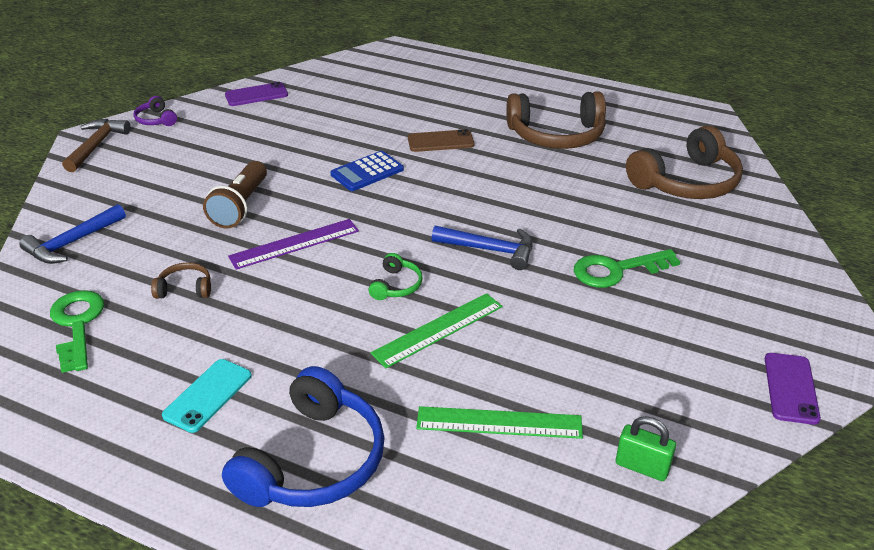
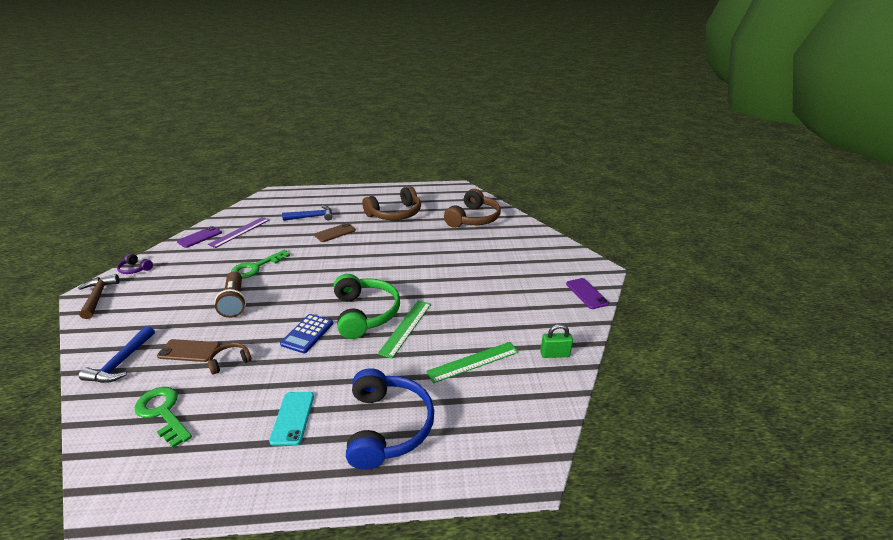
camera: 30 degrees left, 5 degrees down
purple ruler [228,219,359,270] -> purple ruler moved to [208,217,270,248]
blue calculator [330,151,404,191] -> blue calculator moved to [280,314,333,353]
green headphones [369,253,423,300] -> green headphones [334,274,400,339], size x2.21
blue hammer [432,226,533,270] -> blue hammer moved to [282,205,333,221]
green key [574,249,680,288] -> green key moved to [231,250,290,279]
none -> brown phone [157,339,220,362]

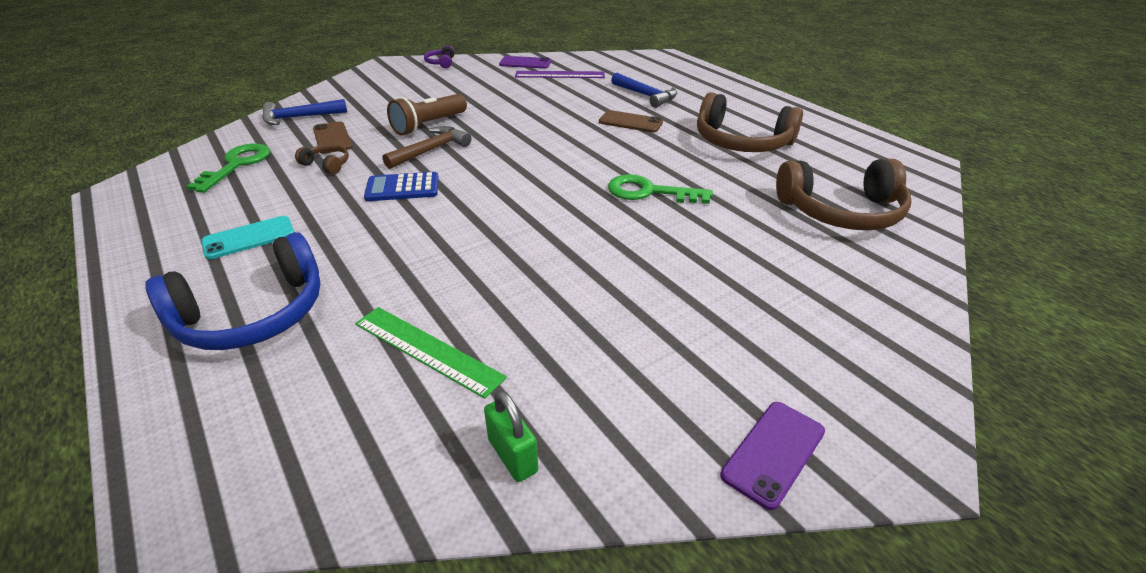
camera: 60 degrees right, 5 degrees up
brown hammer [78,274,120,319] -> brown hammer moved to [383,126,471,169]
green key [231,250,290,279] -> green key moved to [608,174,713,204]
green headphones [334,274,400,339] -> none
green ruler [378,300,431,359] -> none

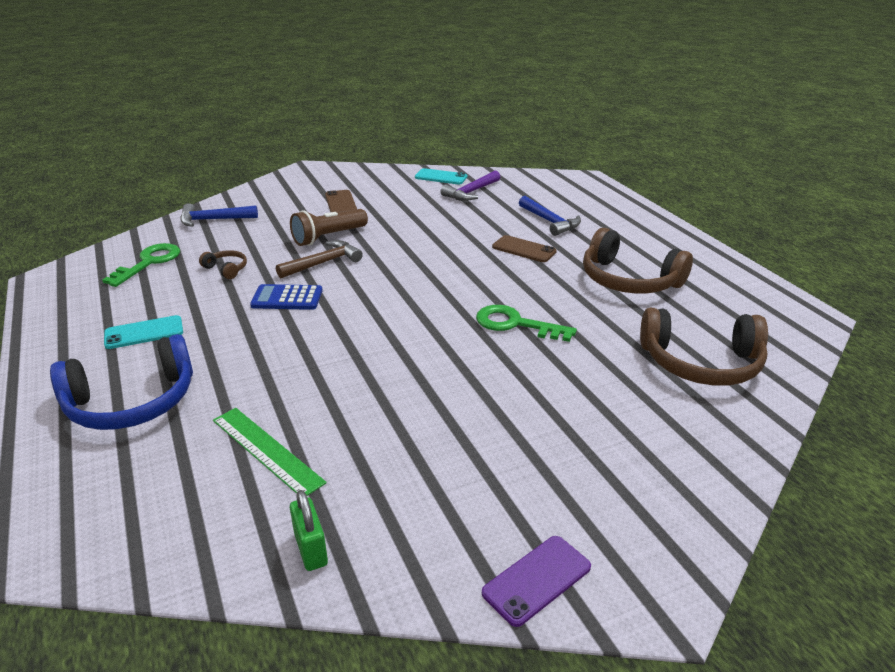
camera: 10 degrees right, 5 degrees down
brown phone [313,121,353,154] -> brown phone moved to [325,190,357,213]
purple headphones [424,45,455,68] -> none
purple phone [499,56,551,69] -> turquoise phone [415,168,467,184]
purple ruler [515,71,605,78] -> purple hammer [440,170,500,201]

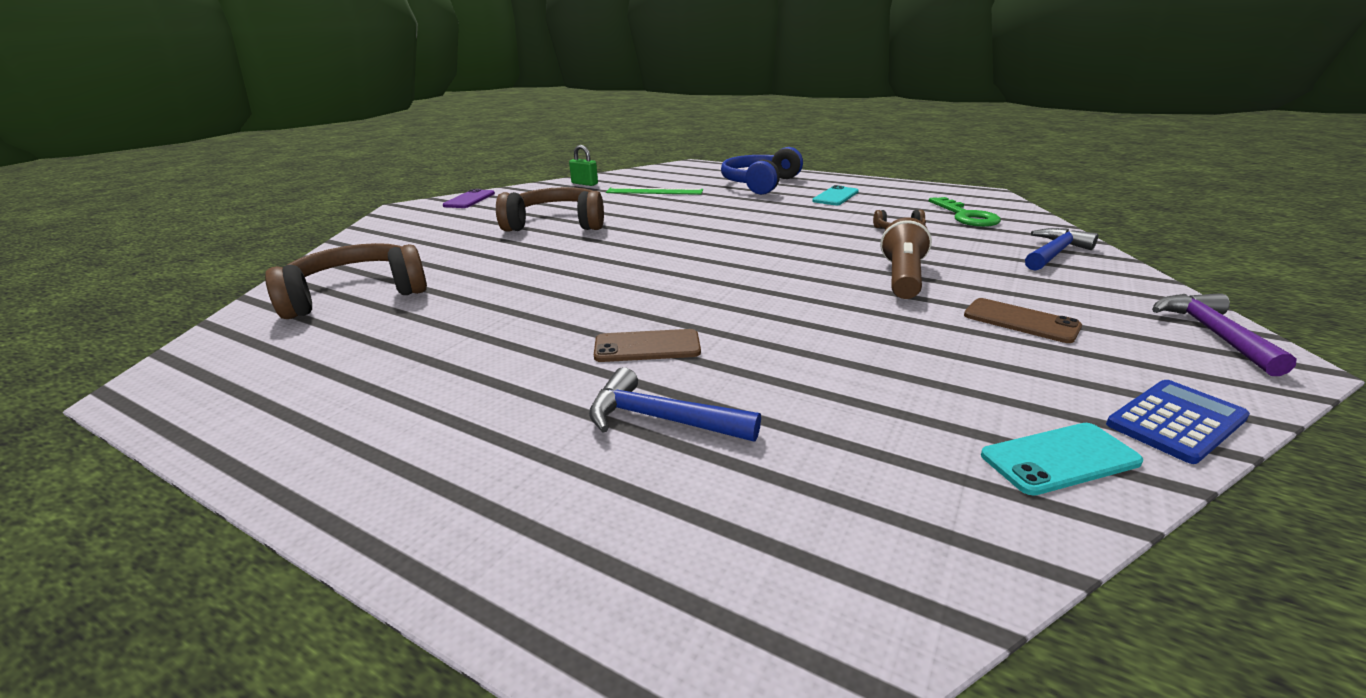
camera: 145 degrees right, 5 degrees down
blue calculator [250,284,323,310] -> blue calculator moved to [1106,380,1250,464]
brown hammer [276,240,363,278] -> none
purple hammer [440,170,500,201] -> purple hammer moved to [1152,293,1297,376]
green key [476,305,577,342] -> none
brown headphones [583,228,693,293] -> brown headphones moved to [496,187,604,232]

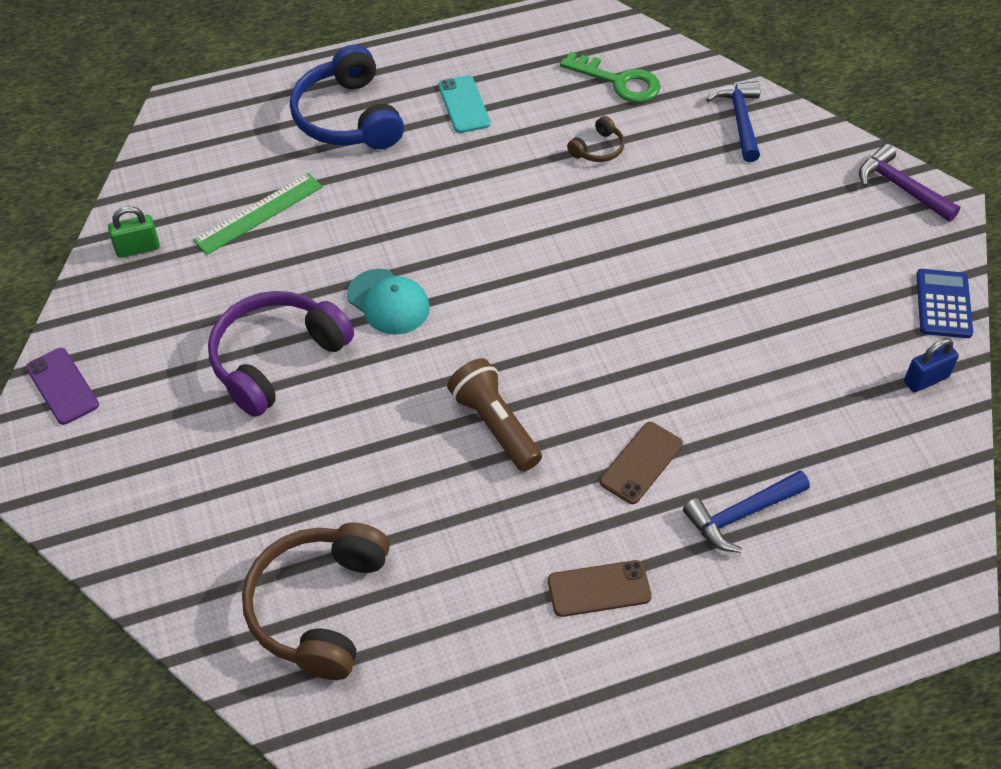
camera: 50 degrees left, 25 degrees up
brown headphones [496,187,604,232] -> purple headphones [208,291,354,417]
brown flashlight [880,217,932,299] -> brown flashlight moved to [447,358,542,471]
brown phone [964,298,1082,343] -> brown phone moved to [548,560,652,617]
turquoise phone [981,423,1143,496] -> blue padlock [904,338,959,393]
none -> turquoise cap [347,269,430,335]

